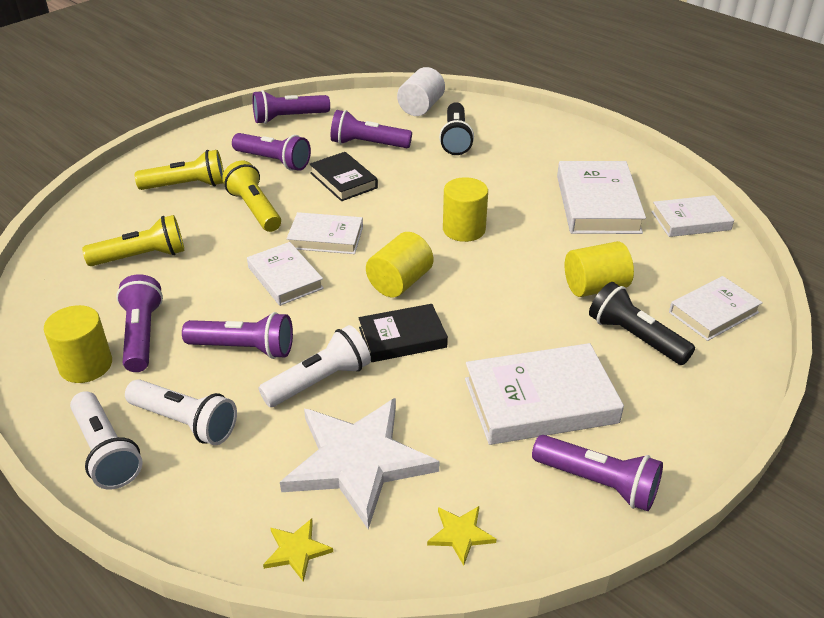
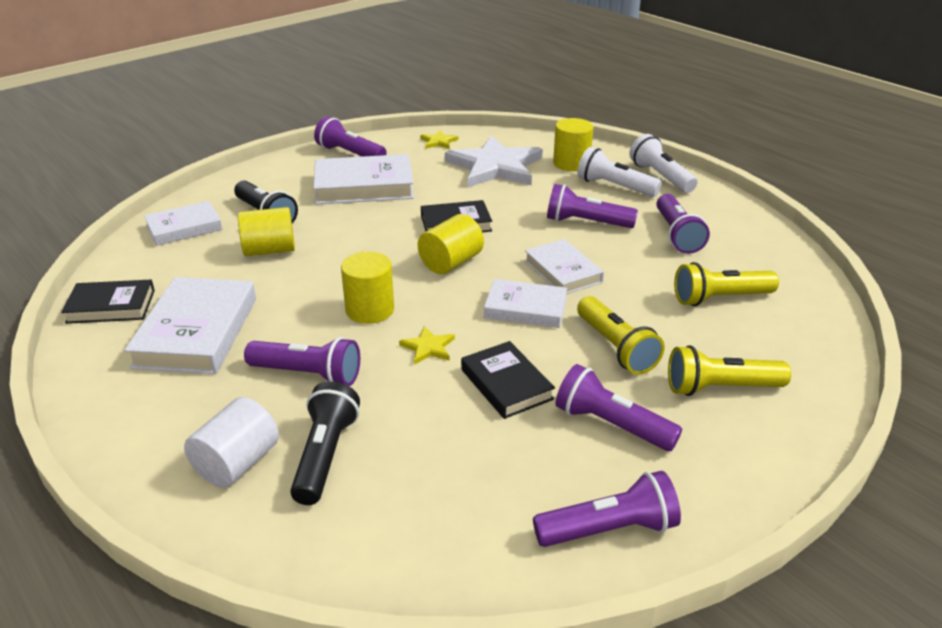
camera: 175 degrees left, 5 degrees down
yellow cylinder [44,305,112,383] -> yellow cylinder moved to [553,118,593,171]
white flashlight [259,325,371,407] -> none
yellow star [263,518,333,582] -> yellow star moved to [399,326,455,365]
purple flashlight [331,110,412,148] -> purple flashlight moved to [244,337,360,386]
white cylinder [397,67,445,116] -> white cylinder moved to [184,397,279,488]
white book [651,195,734,237] -> black book [61,280,155,324]

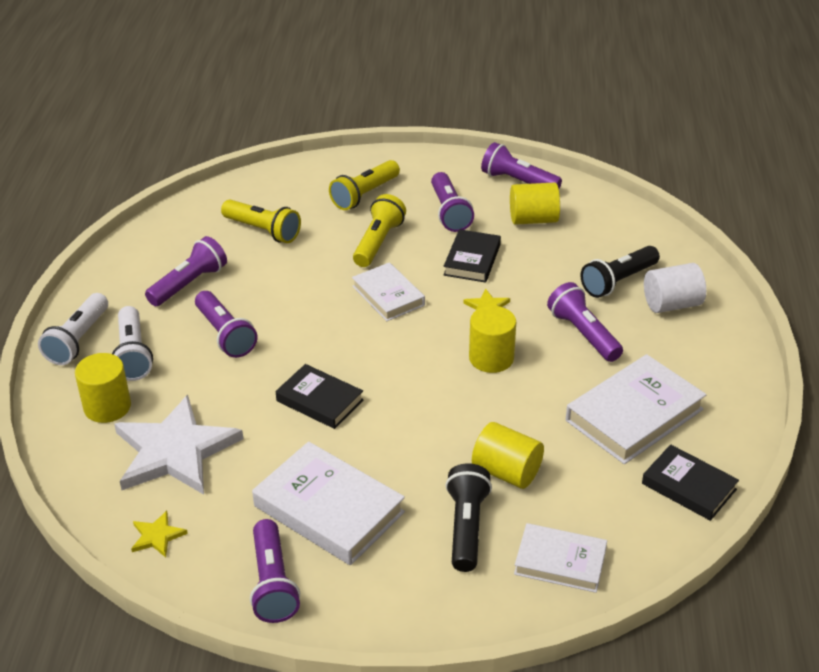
camera: 135 degrees left, 5 degrees up
yellow cylinder [418,214,484,274] -> yellow cylinder moved to [510,182,560,225]
white book [524,239,604,294] -> none
yellow flashlight [668,345,791,396] -> yellow flashlight turned 90 degrees clockwise [329,160,400,210]

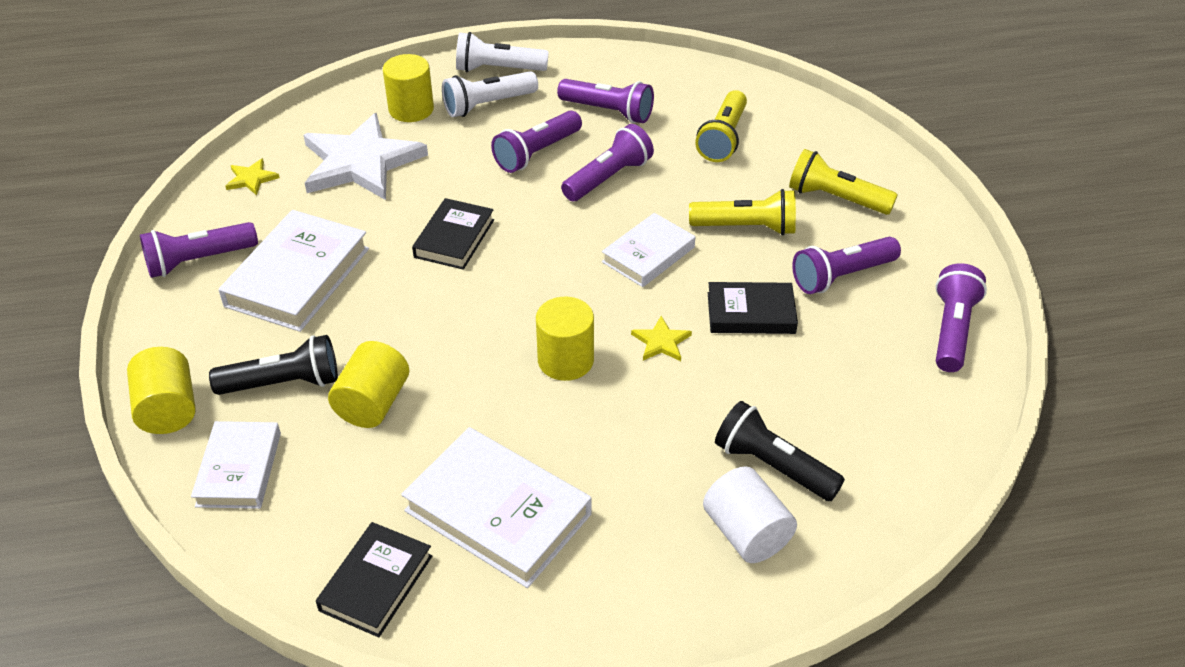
camera: 75 degrees right, 5 degrees up
yellow cylinder [510,182,560,225] -> yellow cylinder moved to [127,347,195,434]
purple flashlight [547,282,623,362] -> purple flashlight moved to [561,124,654,201]

